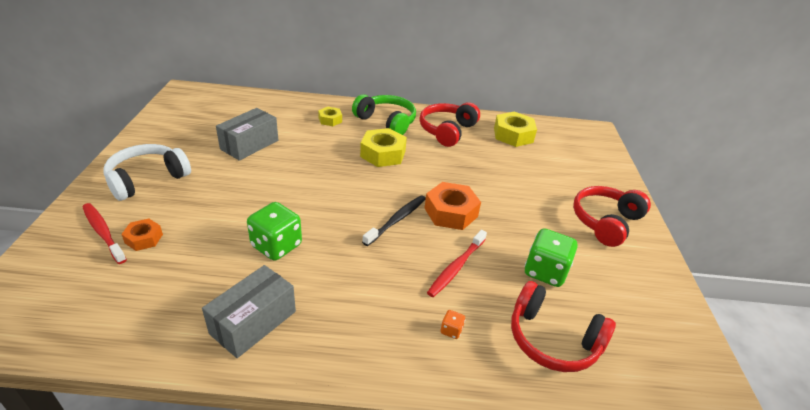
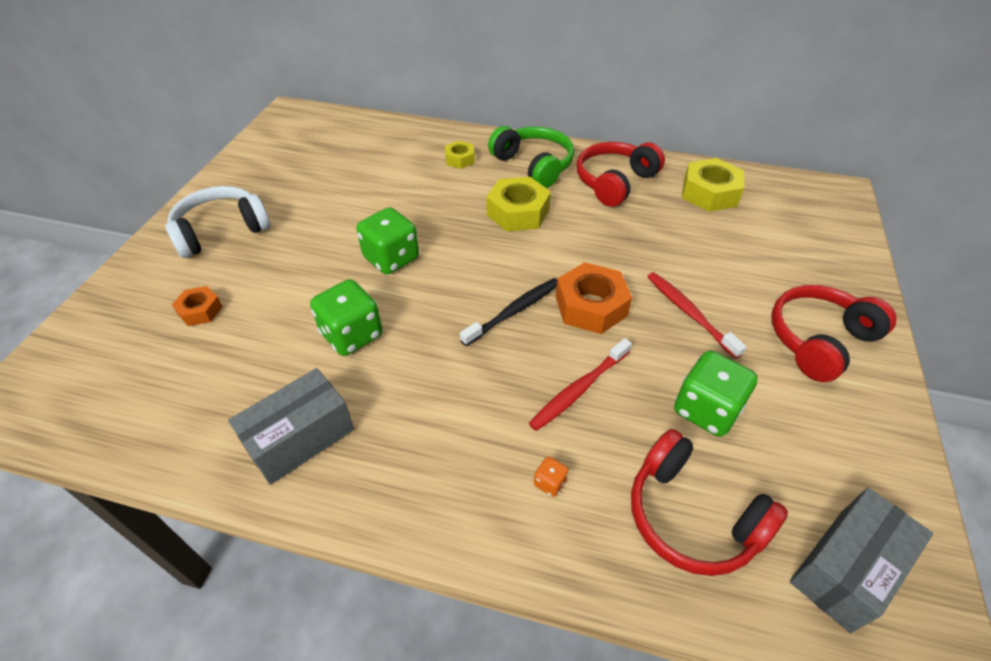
camera: 15 degrees right, 10 degrees up
red toothbrush [82,203,127,264] -> red toothbrush moved to [647,272,747,359]
grey box [216,108,278,161] -> grey box moved to [790,488,933,633]
none -> green dice [356,207,419,275]

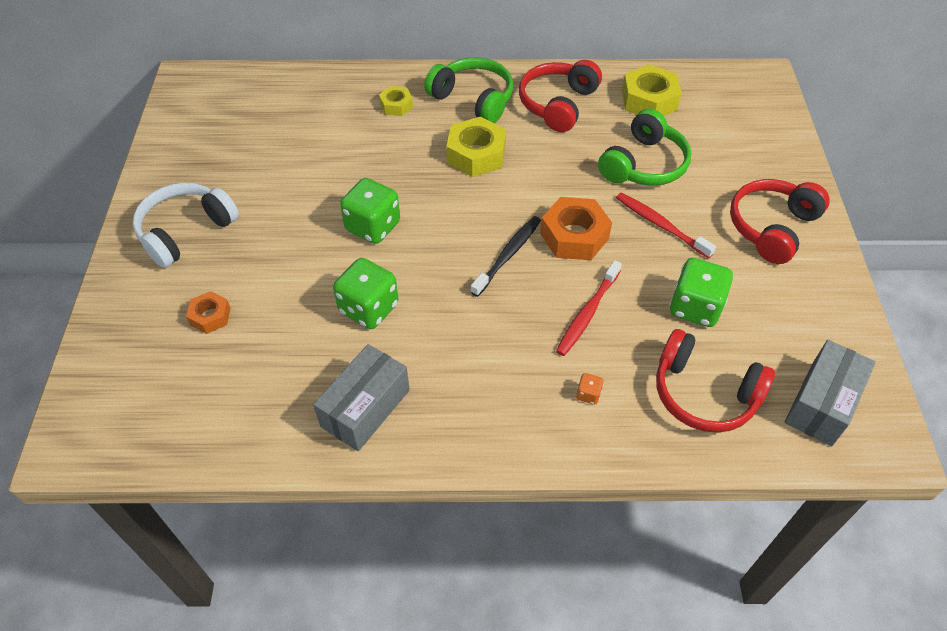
camera: 15 degrees left, 5 degrees up
none -> green headphones [598,109,691,186]

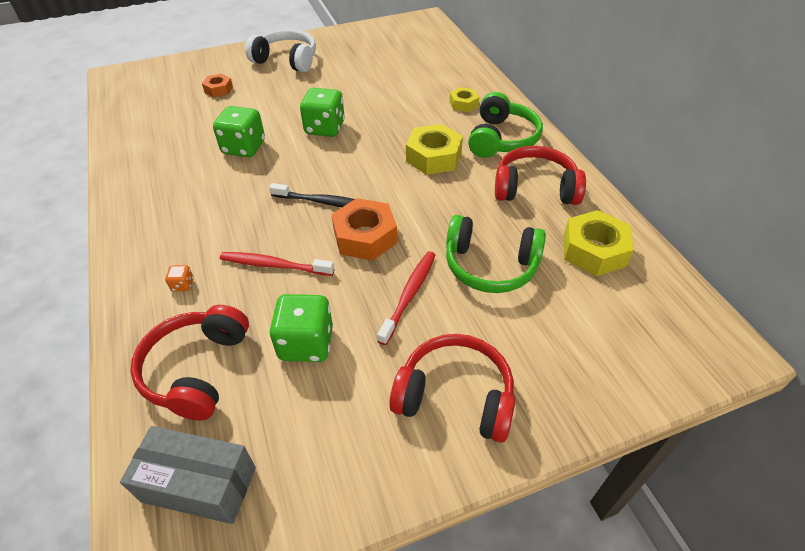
camera: 70 degrees right, 5 degrees down
grey box [313,344,410,451] -> none

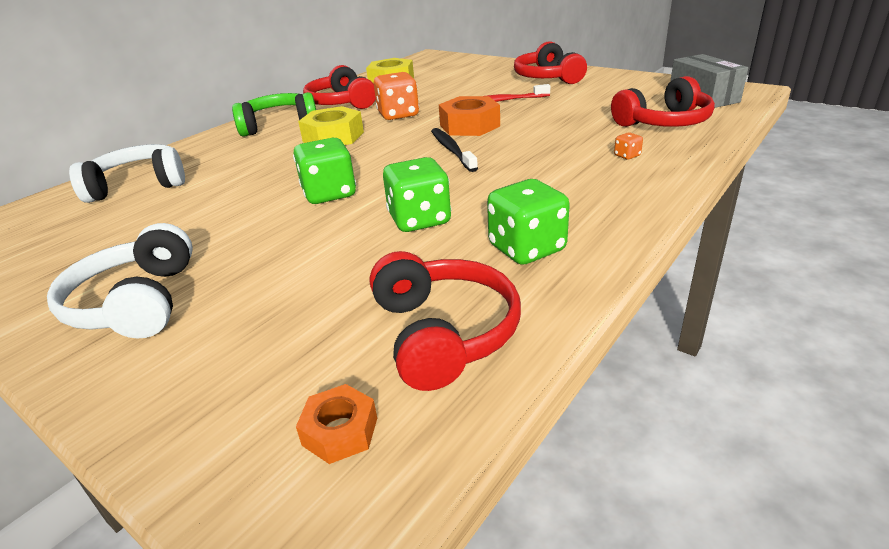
camera: 120 degrees left, 15 degrees down
orange nut [202,73,233,97] -> orange nut moved to [296,384,377,464]
red toothbrush [220,252,334,276] -> none
green dice [269,294,333,362] -> green dice moved to [487,179,570,265]
green headphones [446,215,546,293] -> none
yellow nut [450,87,479,112] -> none
none -> white headphones [69,144,185,203]
none -> red headphones [370,251,521,391]
none -> orange dice [374,72,419,120]

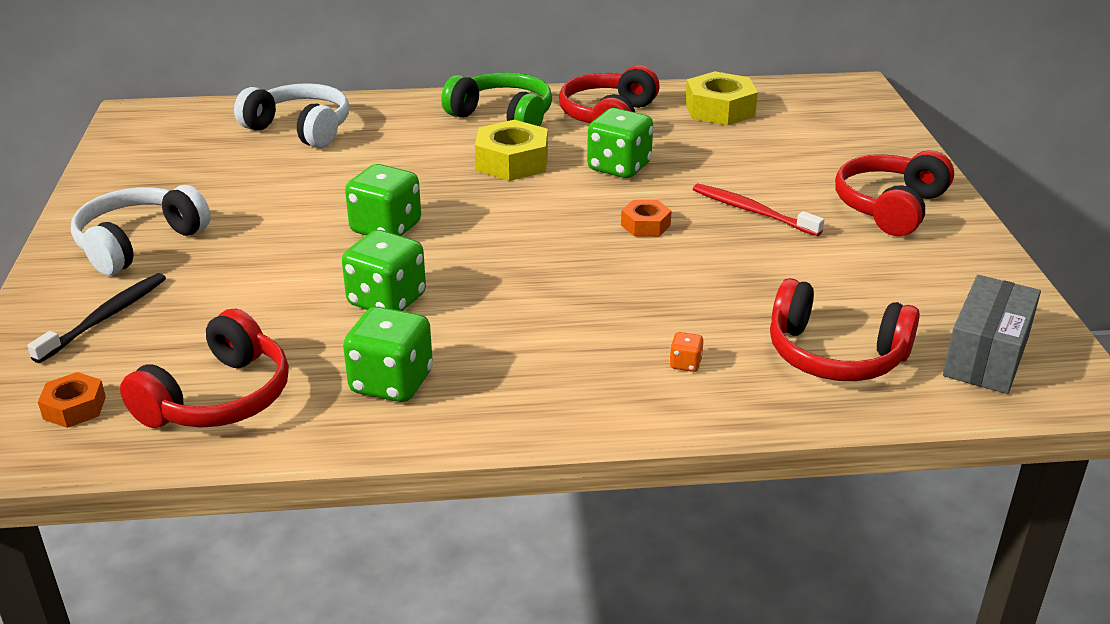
camera: 45 degrees right, 0 degrees up
orange dice [374,72,419,120] -> green dice [587,108,653,178]
black toothbrush [431,128,478,172] -> black toothbrush moved to [27,273,166,363]
orange nut [439,96,500,136] -> orange nut [621,200,672,237], size x0.57

